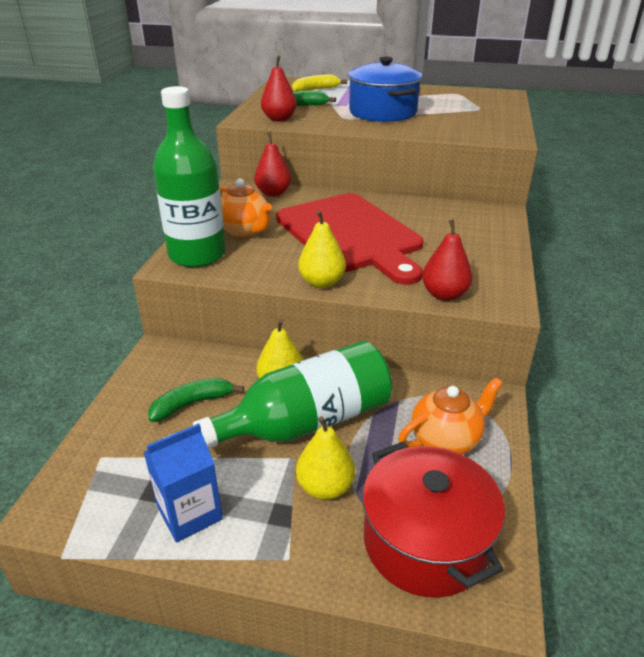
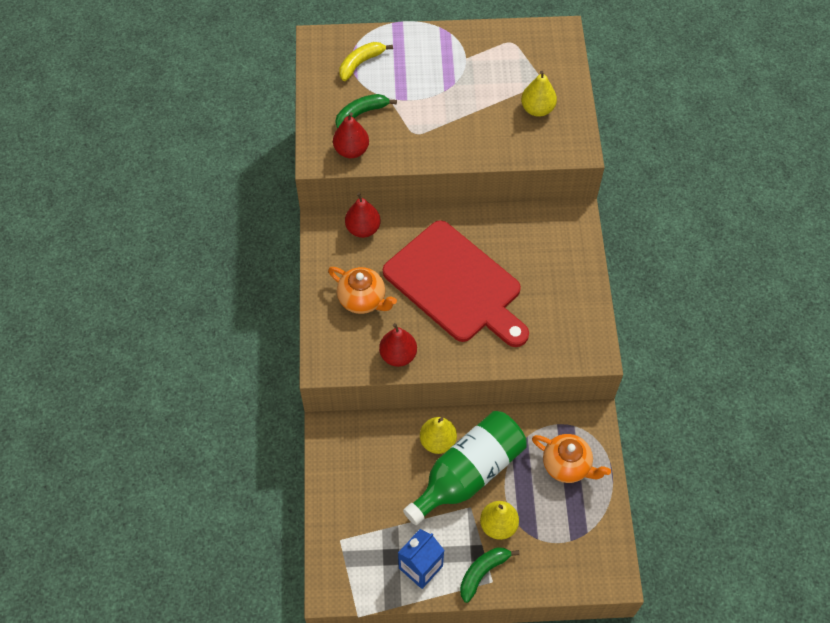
camera: 15 degrees left, 25 degrees up
green banana [148,378,244,422] -> green banana moved to [460,548,519,603]
green bottle [153,86,226,267] -> none
yellow pear [298,210,346,288] -> yellow pear moved to [521,71,557,117]
blue pot [348,57,423,122] -> none
red pot [362,442,505,598] -> none
orange teapot [398,377,503,454] -> orange teapot turned 75 degrees clockwise [532,434,611,483]
red pear [422,220,473,301] -> red pear moved to [379,323,417,367]

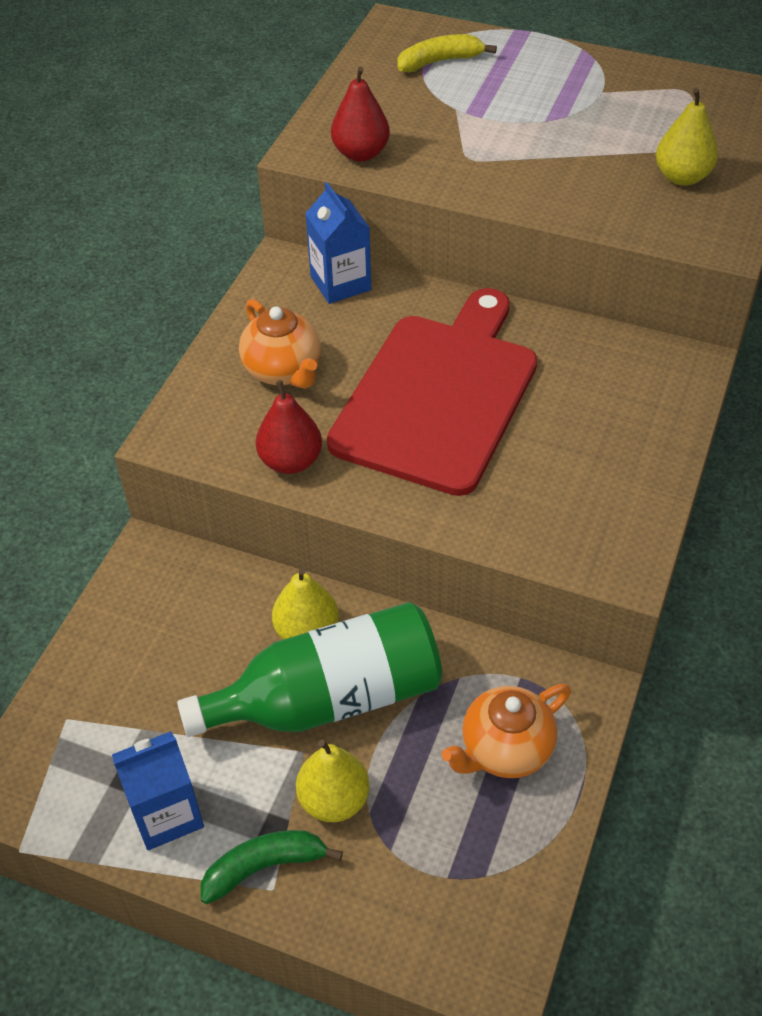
camera: 25 degrees right, 10 degrees down
green banana [335,94,397,129] -> none
red pear [345,193,381,238] -> blue carton [305,182,371,304]
red cutting board [383,220,529,347] -> red cutting board turned 135 degrees counterclockwise [327,288,537,496]
orange teapot [532,434,611,483] -> orange teapot turned 90 degrees clockwise [441,684,571,778]

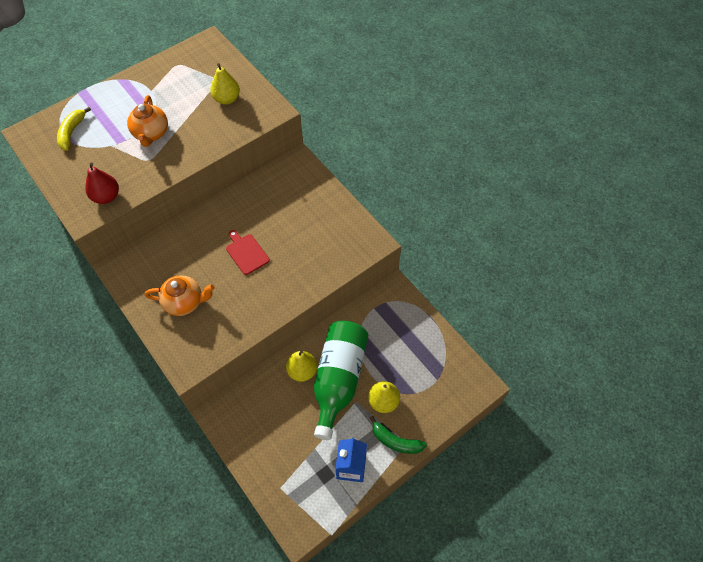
camera: 60 degrees left, 10 degrees up
green banana [201,830,343,904] -> green banana turned 75 degrees counterclockwise [370,416,427,454]
red pear [256,380,322,474] -> none
blue carton [305,182,371,304] -> none
red cutting board [327,288,537,496] -> red cutting board [226,230,270,275], size x0.40
orange teapot [441,684,571,778] -> orange teapot moved to [127,95,168,147]

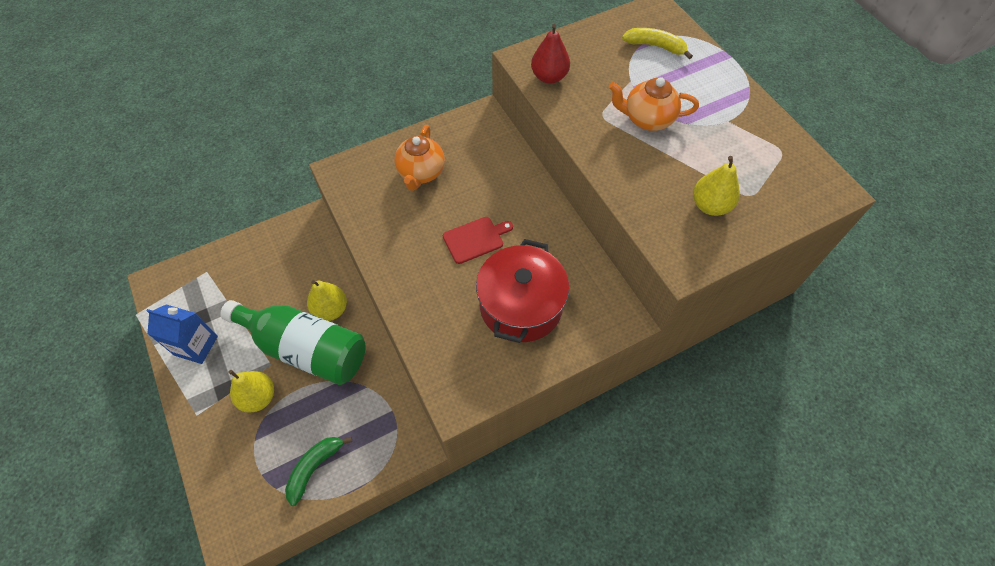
camera: 100 degrees right, 0 degrees up
green banana [370,416,427,454] -> green banana moved to [285,437,352,506]
none -> red pot [476,239,569,343]

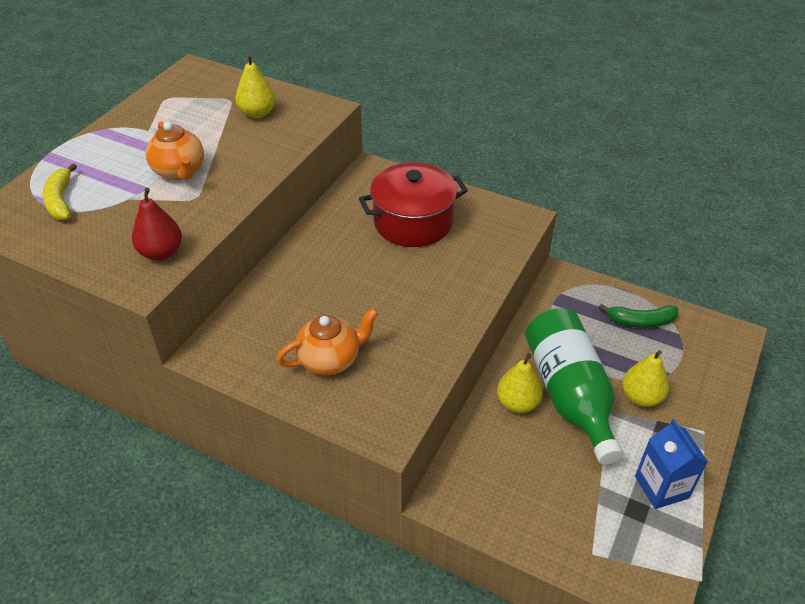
camera: 125 degrees left, 15 degrees down
red cutting board [443,217,513,264] -> none

